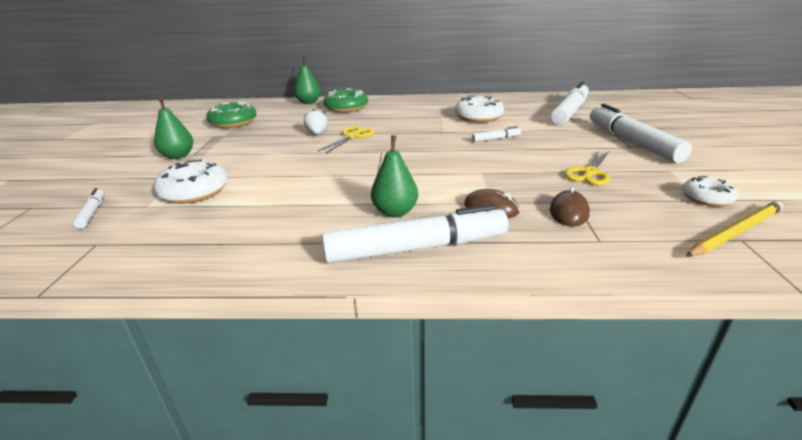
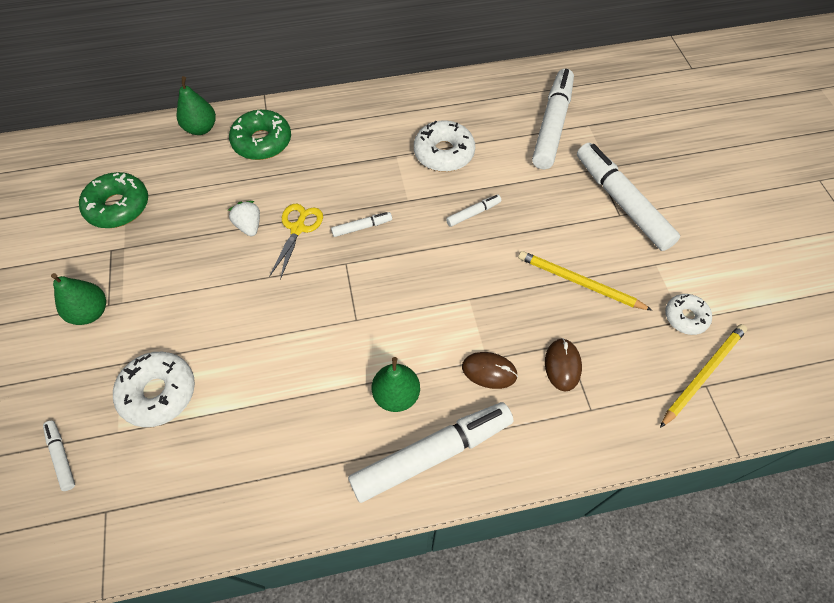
camera: 15 degrees left, 30 degrees up
yellow scissors [564,150,610,186] -> yellow pencil [518,251,652,311]
none -> white marker [331,212,392,237]

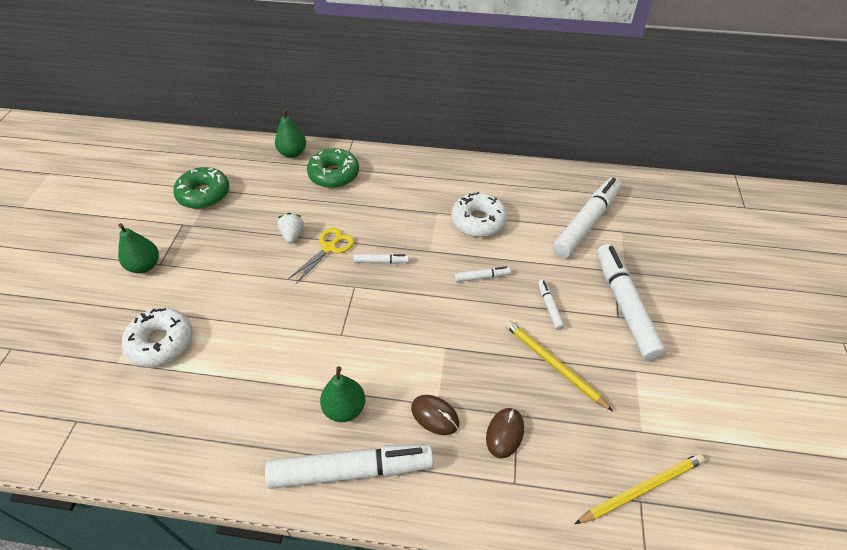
camera: 20 degrees right, 10 degrees down
white marker [43,421,75,491] -> white marker moved to [538,279,565,330]
white donut [665,294,712,335] -> none

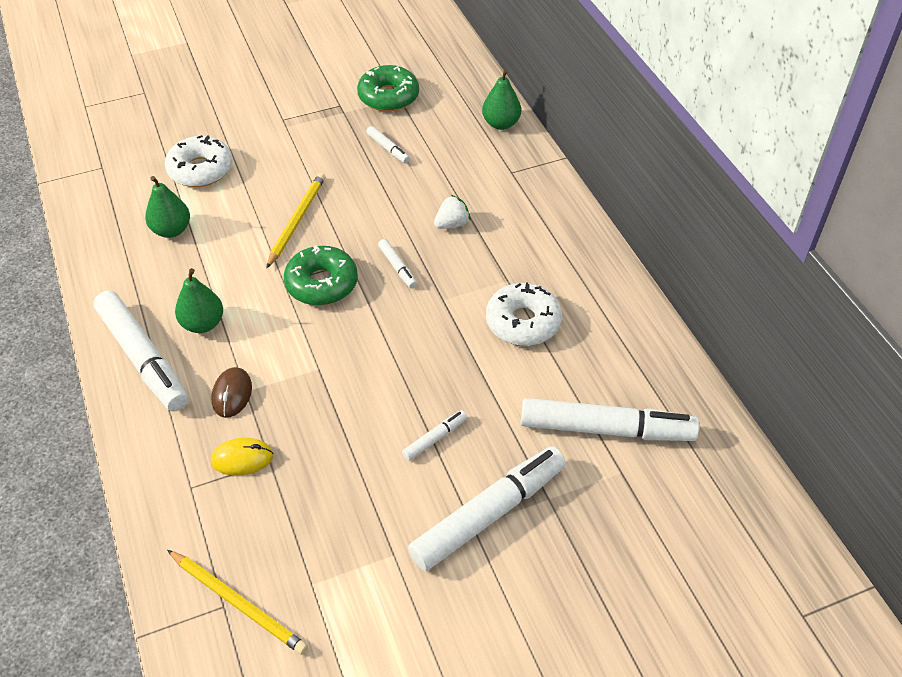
camera: 60 degrees right, 0 degrees up
green pear [118,223,159,273] -> green pear moved to [145,176,190,238]
white strawberry [277,213,304,244] -> white strawberry moved to [434,195,471,229]
yellow scissors [288,228,354,284] -> none
green donut [307,148,359,188] -> green donut moved to [284,245,358,306]
white marker [454,266,511,282] -> white marker moved to [366,126,410,163]
brown mouse [486,408,524,458] -> yellow mouse [211,438,274,476]
yellow pencil [505,320,613,411] -> yellow pencil moved to [266,173,325,268]

